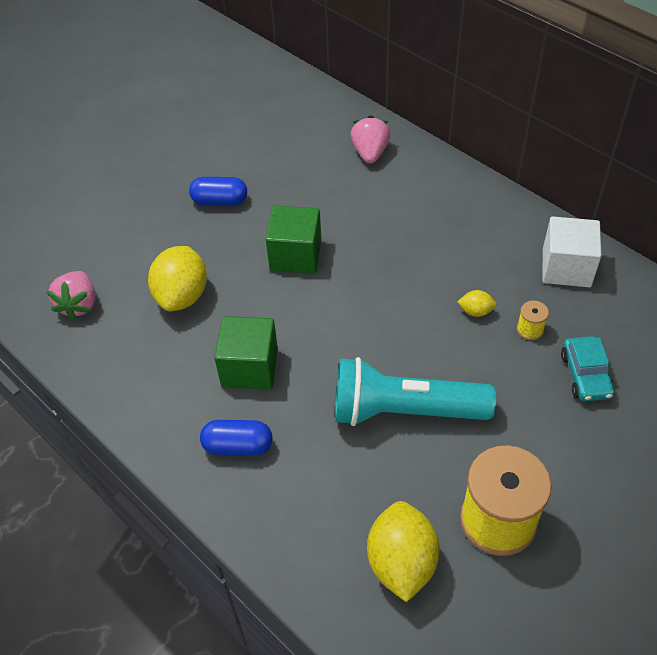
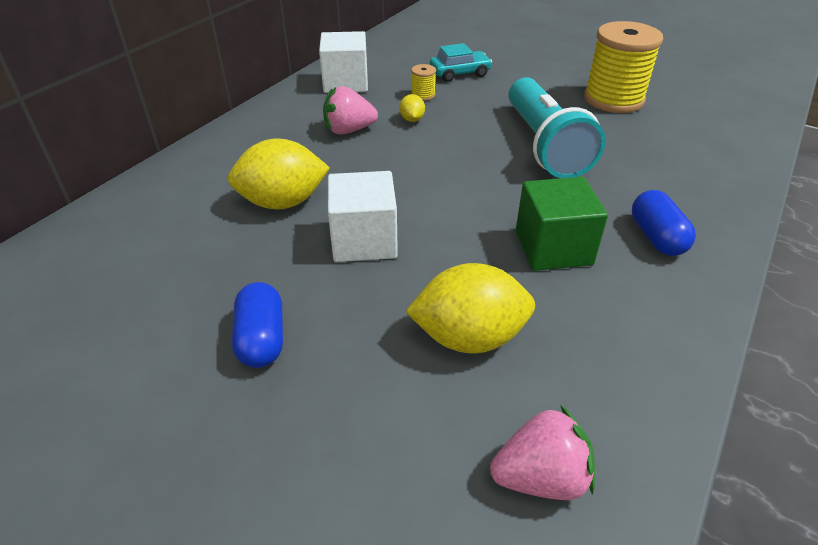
camera: 105 degrees left, 10 degrees down
green cube [266,205,321,274] -> white cube [328,171,398,262]
pink strawberry [351,115,391,164] -> pink strawberry moved to [323,86,378,135]
yellow lemon [367,501,440,602] -> yellow lemon moved to [228,138,330,209]

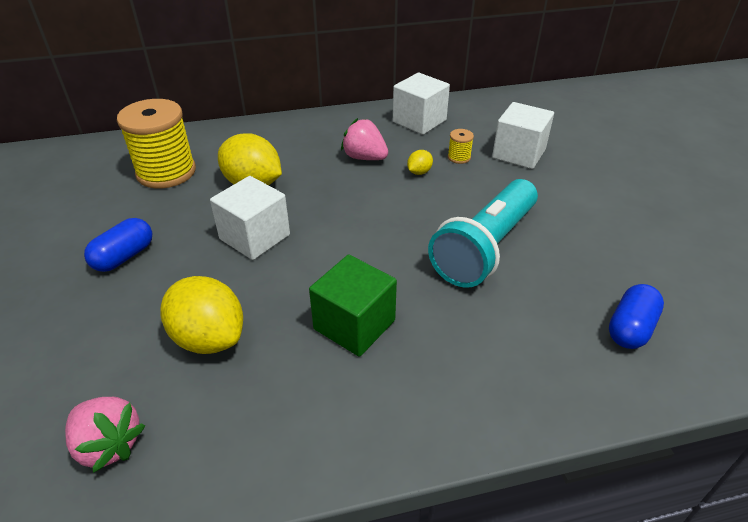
camera: 45 degrees right, 0 degrees up
turquoise car [430,43,492,82] -> white cube [492,102,554,169]
yellow spool [584,21,663,113] -> yellow spool moved to [117,99,196,189]
blue capsule [632,190,696,256] -> blue capsule moved to [609,284,664,349]

